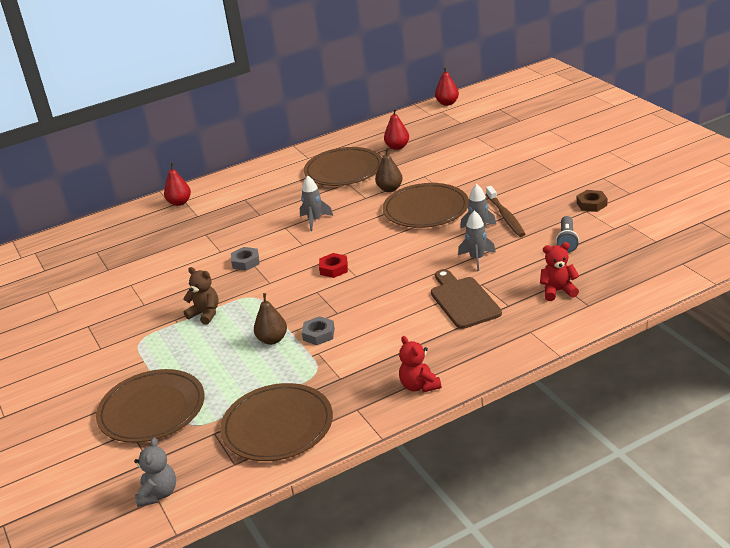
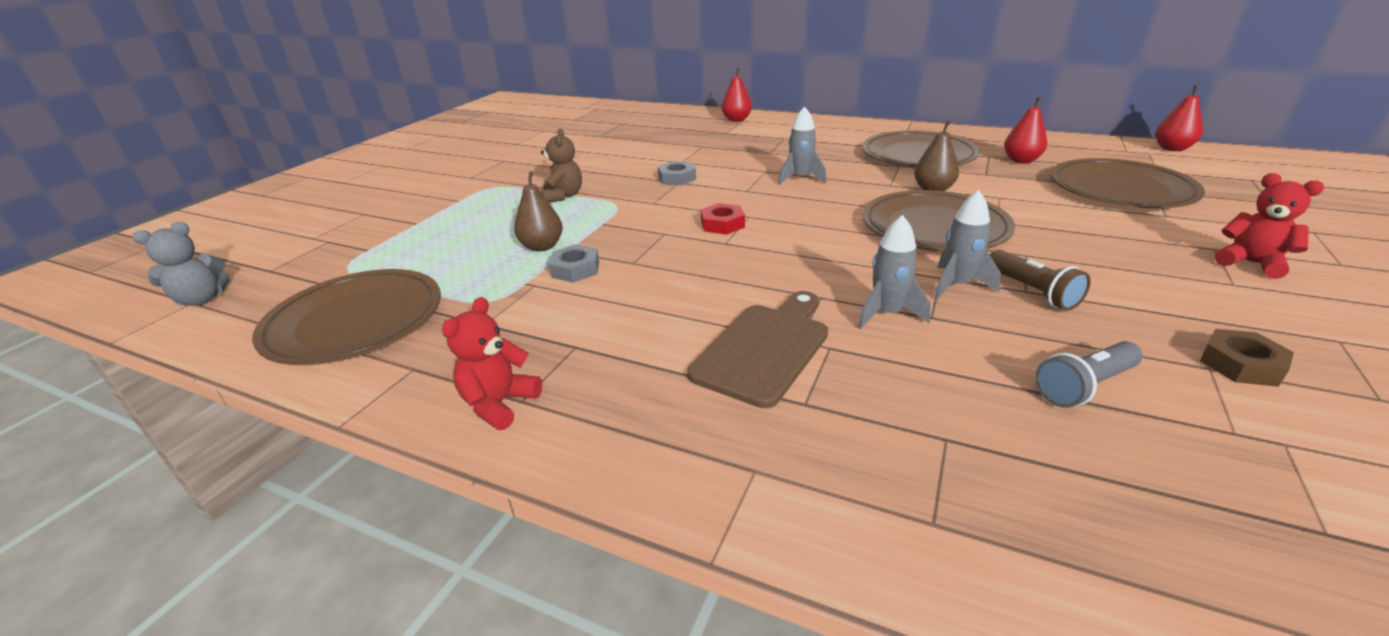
camera: 50 degrees right, 0 degrees up
brown plate [96,369,205,443] -> brown plate moved to [1051,158,1205,208]
brown toothbrush [486,186,525,237] -> brown flashlight [990,250,1091,310]
red teddy bear [540,242,579,301] -> red teddy bear moved to [1215,173,1324,279]

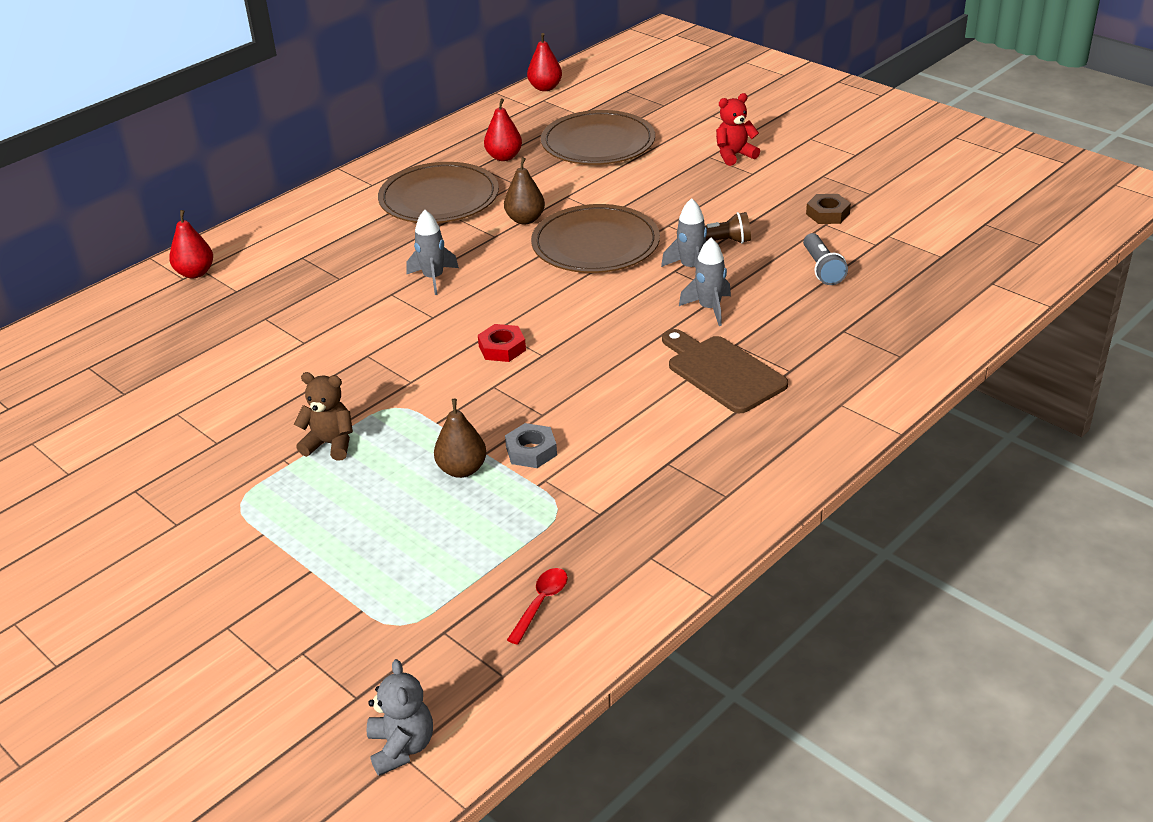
camera: 70 degrees left, 5 degrees up
brown plate [252,269,441,365] -> red spoon [507,568,568,645]
red teddy bear [442,297,542,430] -> none
grey nut [658,161,696,185] -> none

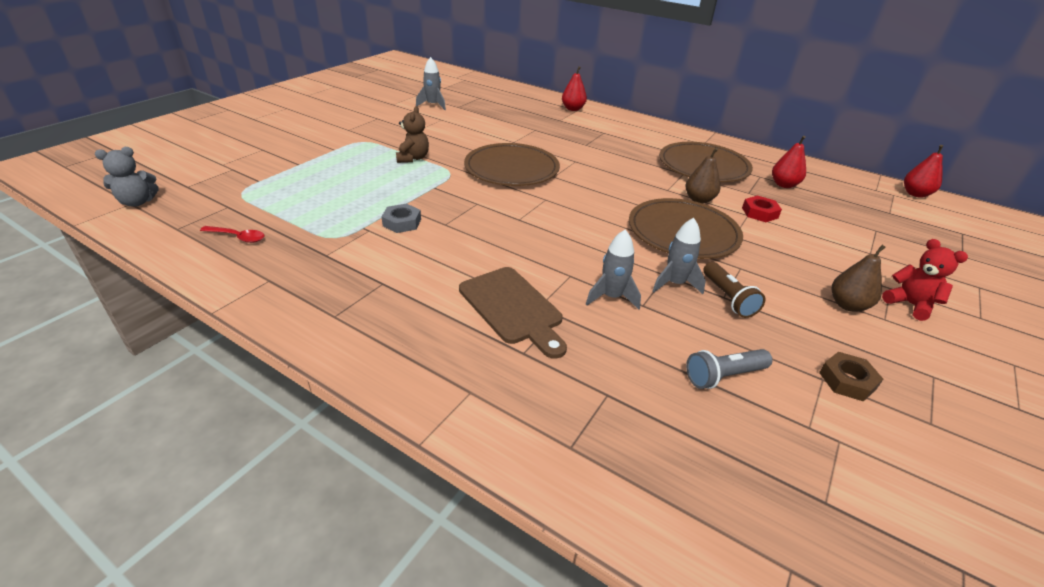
camera: 75 degrees right, 0 degrees up
grey rocket [406,210,459,295] -> grey rocket moved to [416,57,446,110]
brown pear [434,399,487,478] -> brown pear moved to [832,245,886,312]
red nut [478,324,526,362] -> red nut moved to [742,195,782,222]
brown plate [541,110,655,165] -> brown plate moved to [464,143,560,186]
brown cutting board [662,329,788,413] -> brown cutting board turned 105 degrees clockwise [459,267,567,359]

